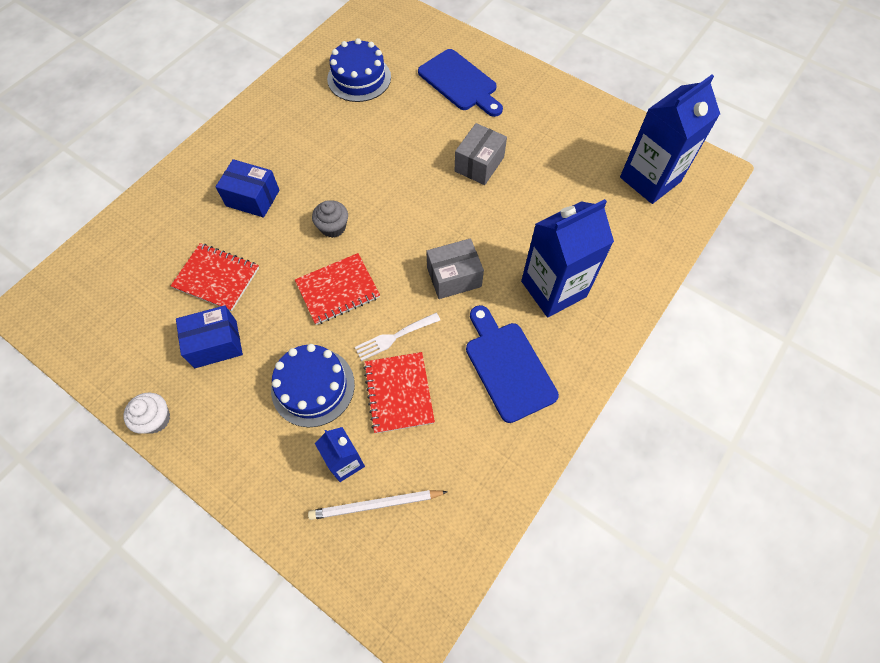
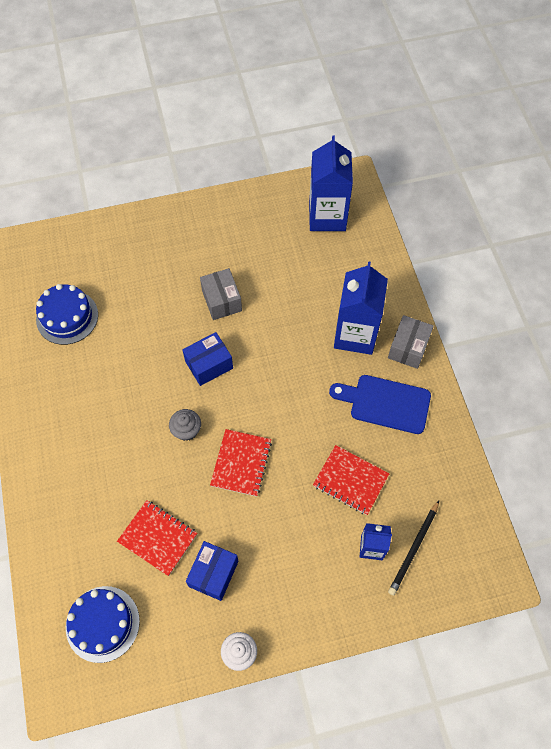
camera: 50 degrees left, 0 degrees up
red notebook [171,243,259,311] -> red notebook turned 60 degrees clockwise [117,500,197,576]
blue box [216,159,279,218] -> blue box moved to [182,332,233,386]
blue cake [271,344,355,427] -> blue cake moved to [66,586,140,663]
white pencil [308,490,448,520] -> black pencil [388,500,439,596]
white fork [355,313,440,361] -> none
blue cutting board [418,49,503,117] -> none
grey box [426,238,484,299] -> grey box moved to [388,315,434,369]

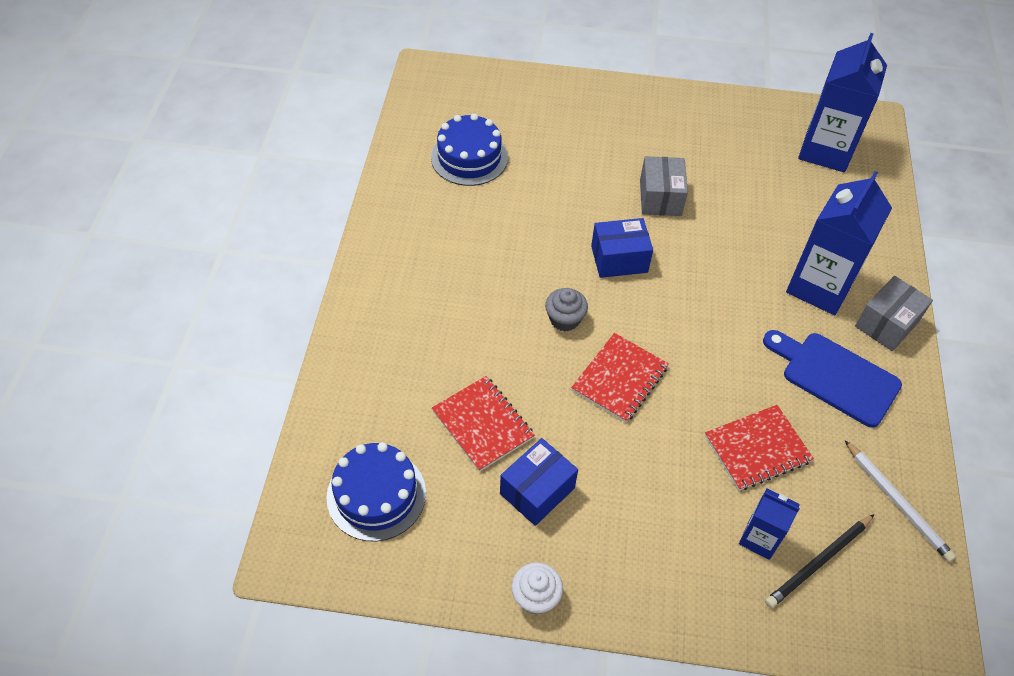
camera: 20 degrees right, 10 degrees down
red notebook [313,445,389,515] -> red notebook turned 75 degrees counterclockwise [705,405,814,491]
none -> white pencil [845,441,956,562]

